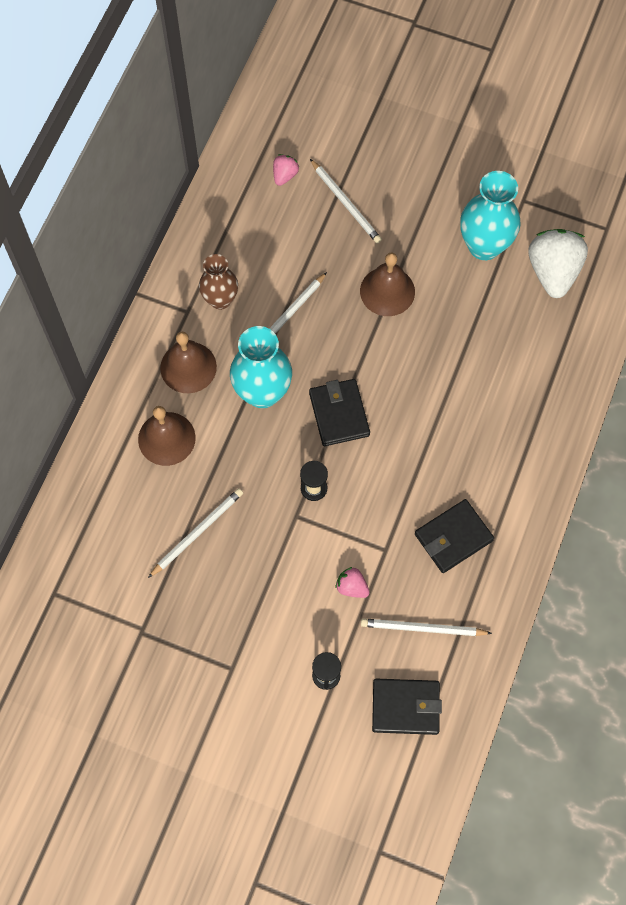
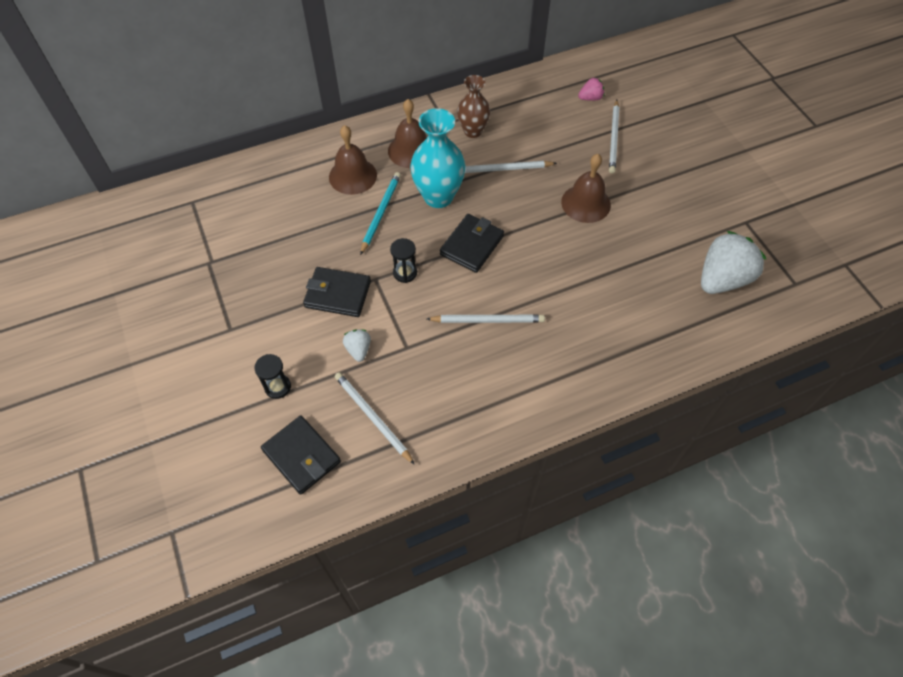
camera: 45 degrees right, 10 degrees down
white pencil [148,488,243,578] -> white pencil moved to [427,315,545,323]
pink strawberry [336,567,370,598] -> white strawberry [343,329,371,362]
black wallet [415,499,494,573] -> black wallet moved to [303,267,371,317]
turquoise vase [460,171,521,260] -> none
none -> turquoise pencil [360,172,401,255]

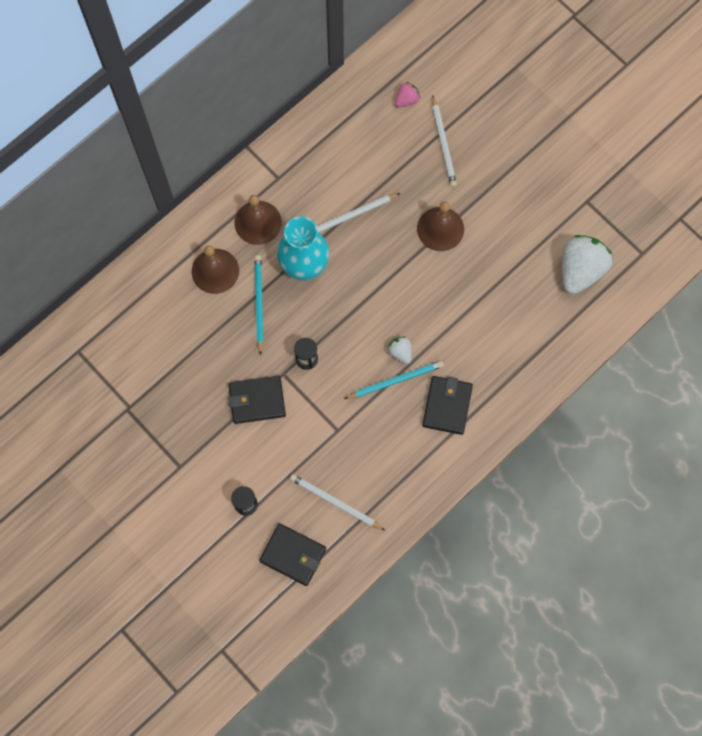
camera: 20 degrees left, 15 degrees up
white strawberry [343,329,371,362] -> white strawberry moved to [387,337,412,364]
white pencil [427,315,545,323] -> turquoise pencil [344,361,444,399]
black wallet [440,214,504,273] -> black wallet moved to [422,376,473,435]
brown vase [457,75,490,138] -> none

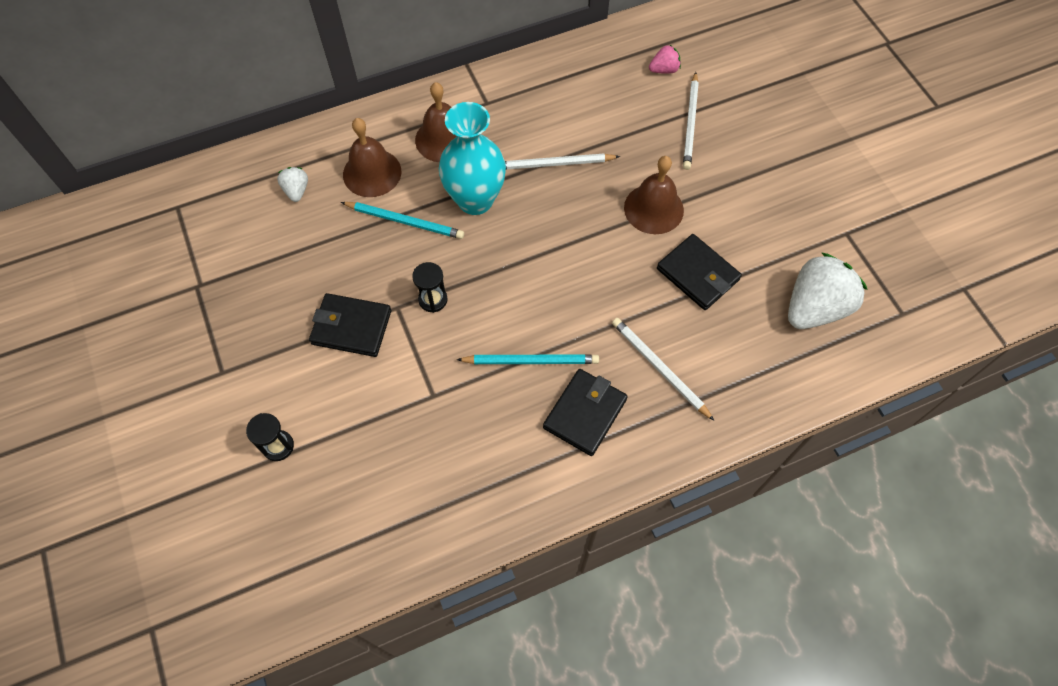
camera: 20 degrees right, 10 degrees down
turquoise pencil [255,255,264,355] -> turquoise pencil turned 90 degrees clockwise [341,202,464,239]
black wallet [259,523,326,586] -> black wallet moved to [657,234,742,310]
white pencil [290,474,385,530] -> white pencil moved to [612,318,714,421]
white strawberry [387,337,412,364] -> white strawberry moved to [277,167,308,202]

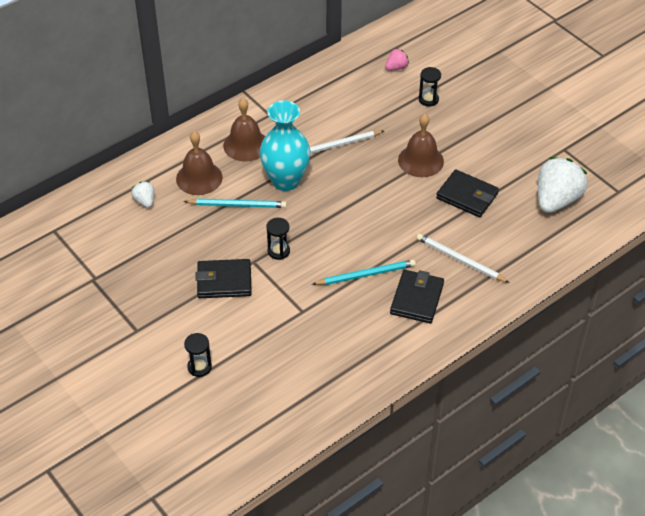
camera: 15 degrees left, 15 degrees down
white pencil [683,72,699,170] -> black hourglass [419,67,441,107]

